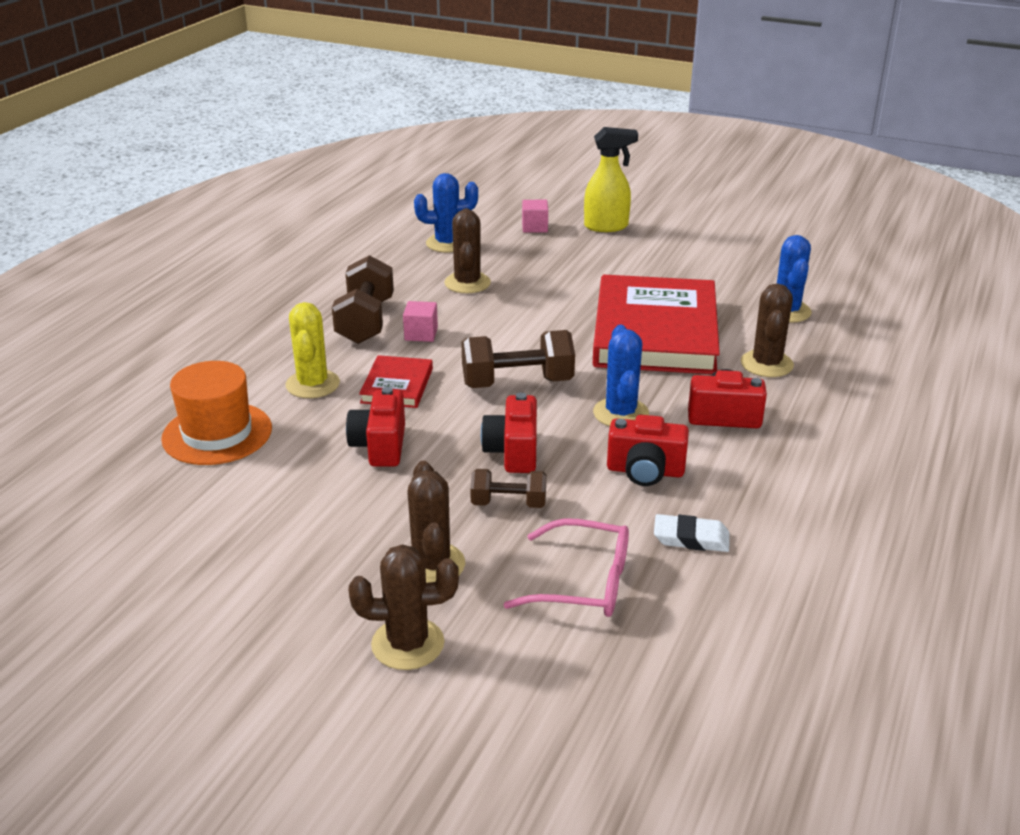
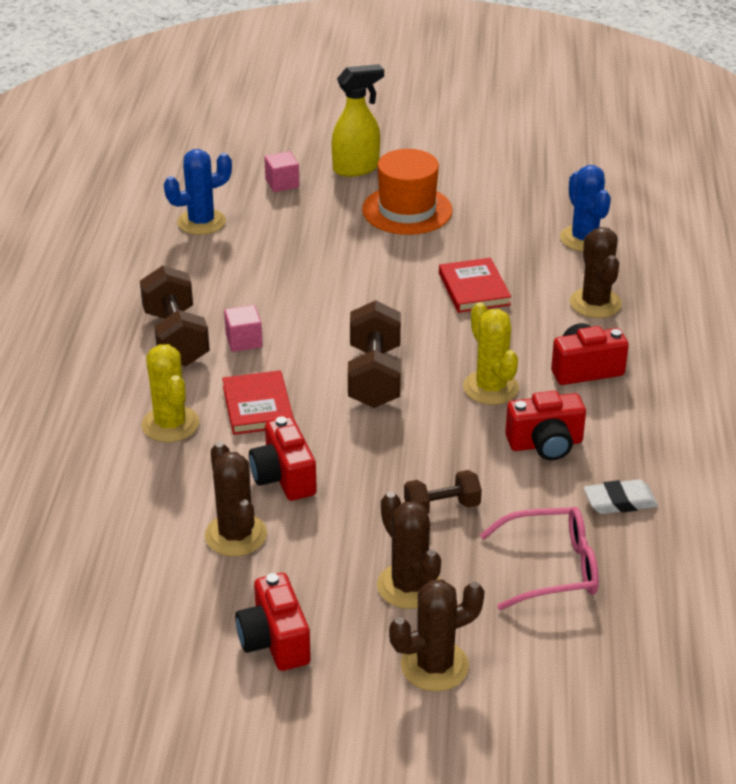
camera: 20 degrees left, 5 degrees up
orange hat [161,361,272,465] -> orange hat moved to [362,149,453,235]
brown cactus [444,208,491,293] -> brown cactus moved to [205,442,267,556]
brown dumbbell [461,330,575,388] -> brown dumbbell turned 60 degrees counterclockwise [348,300,401,408]
red camera [481,392,537,473] -> red camera moved to [235,573,311,671]
red book [593,275,720,374] -> red book [439,258,511,313], size x0.45
blue cactus [593,325,649,426] -> yellow cactus [463,302,519,405]

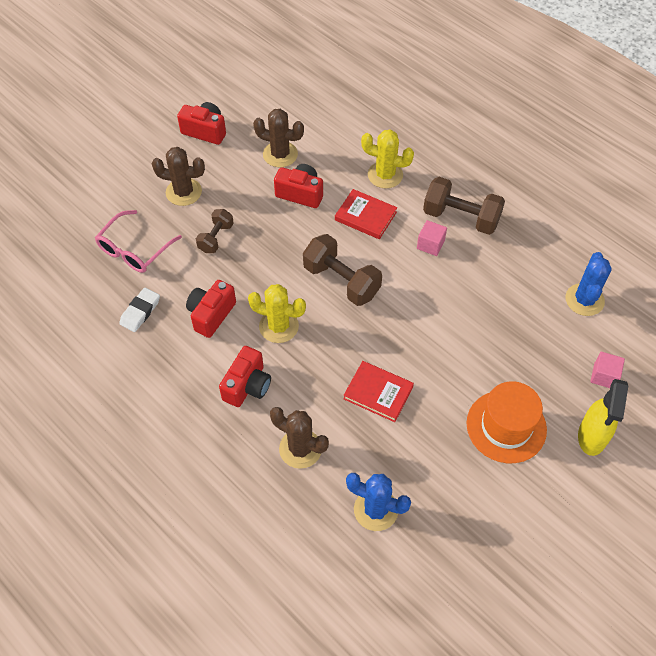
camera: 130 degrees right, 20 degrees up
brown cactus [389,580,485,691] -> none

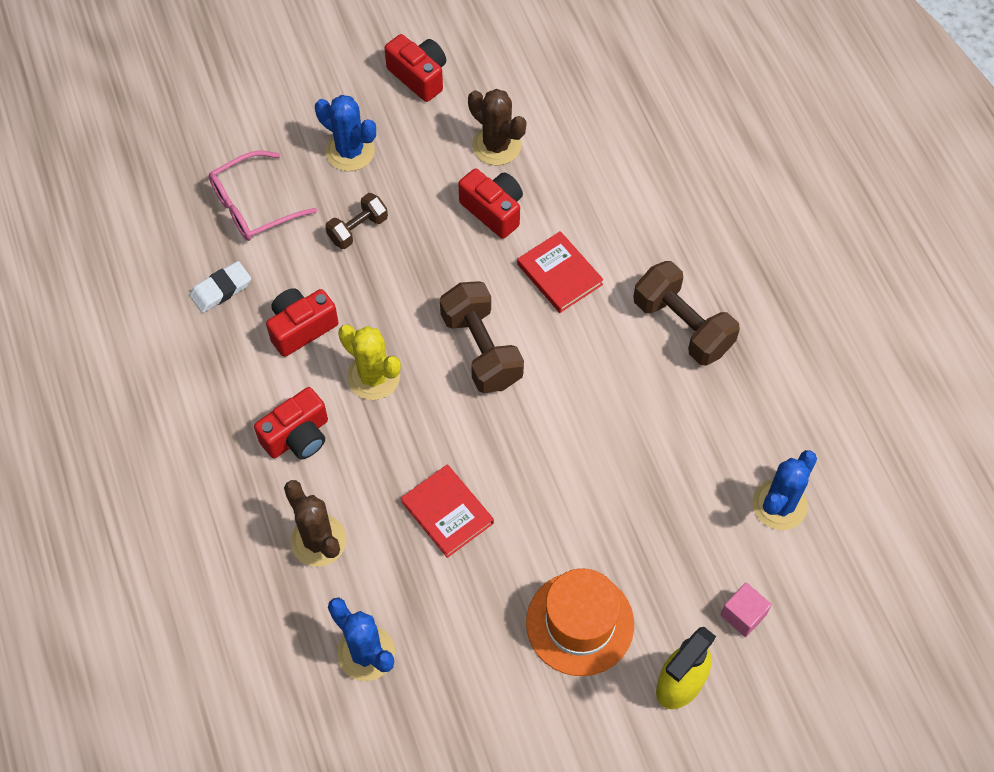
camera: 25 degrees right, 5 degrees up
brown cactus [152,147,205,206] -> blue cactus [315,95,376,171]
yellow cactus [361,129,414,188] -> none
pink cube [417,220,447,256] -> none

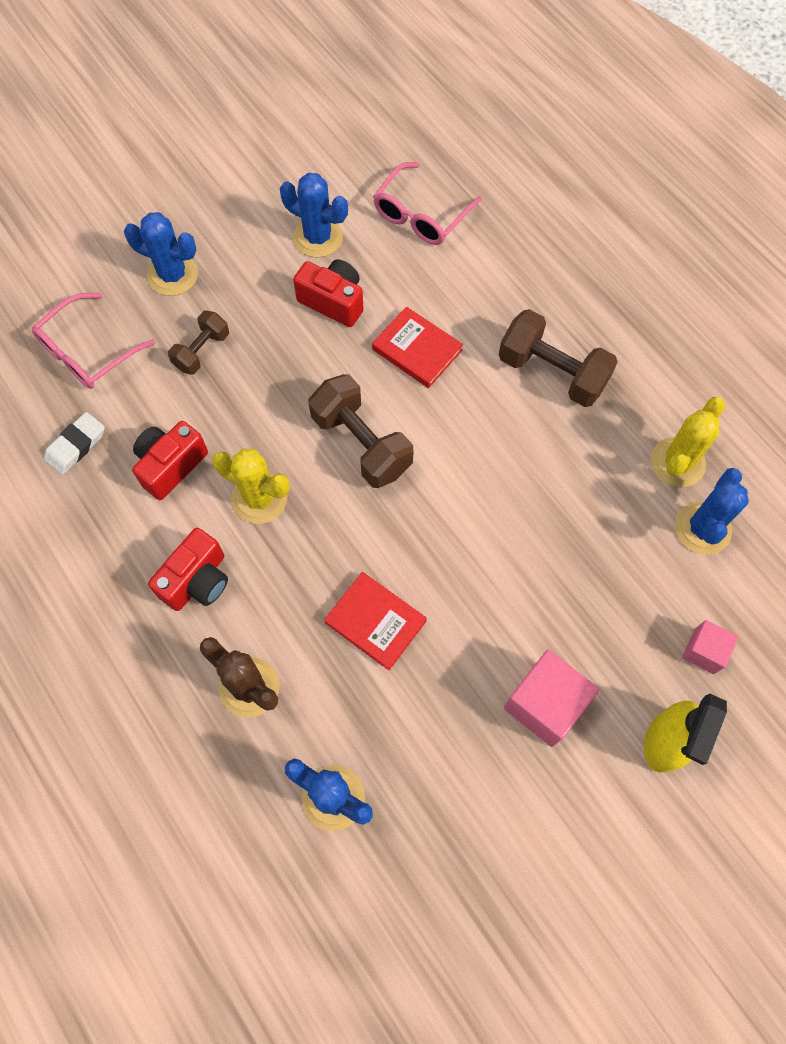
camera: 15 degrees left, 5 degrees up
red camera [385,34,446,102] -> none
brown cactus [468,89,526,166] -> blue cactus [280,173,348,258]
orange hat [526,569,634,676] -> pink cube [504,650,599,747]
none -> pink glasses [373,162,482,245]
none -> yellow cactus [651,397,726,487]

